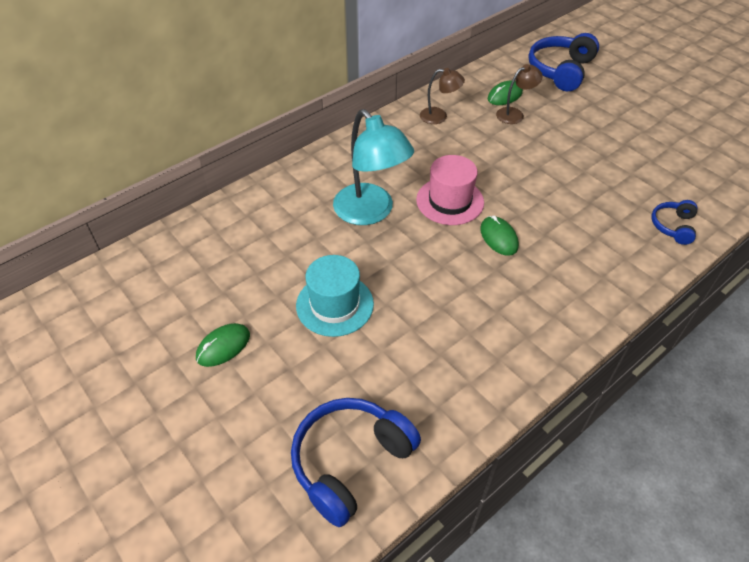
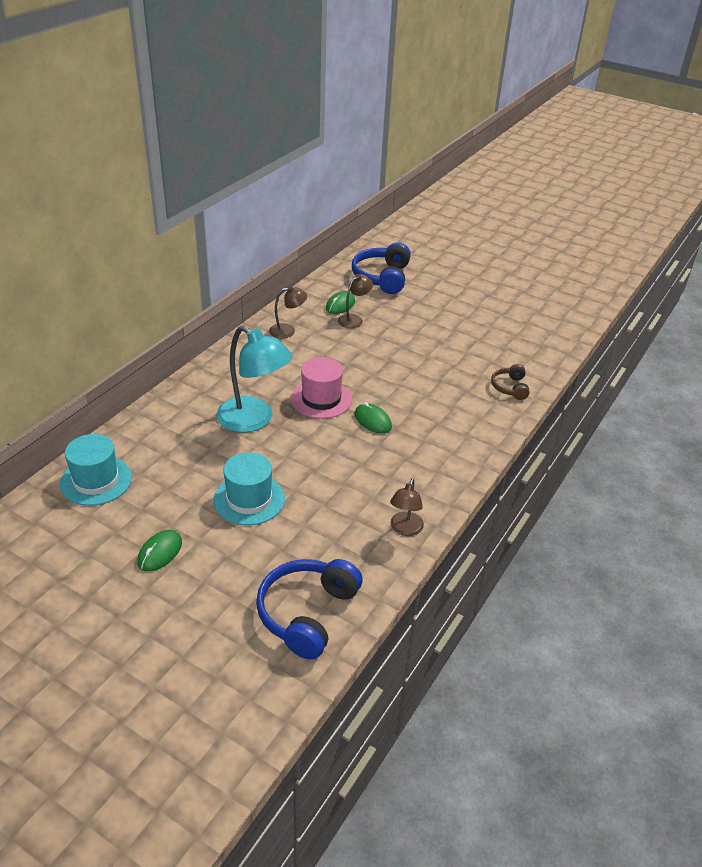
camera: 20 degrees left, 10 degrees down
blue headphones [651,200,697,245] -> brown headphones [491,364,530,400]
none -> turquoise hat [60,434,132,506]
none -> brown lamp [390,479,424,536]

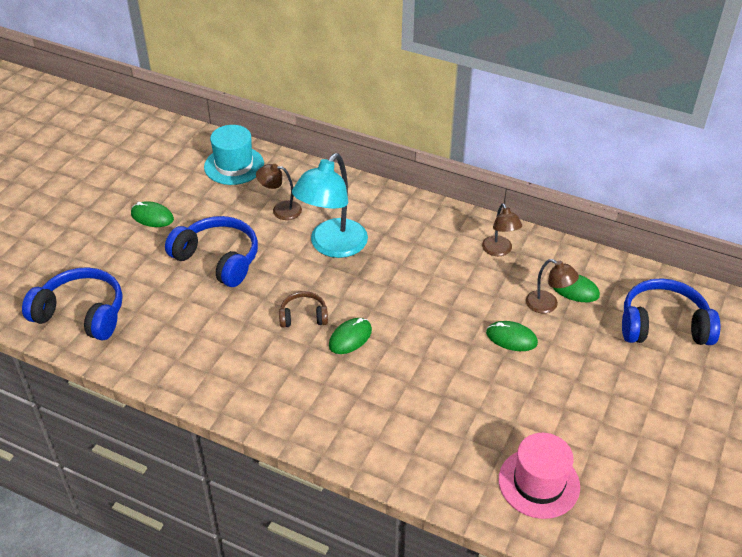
camera: 85 degrees right, 5 degrees up
turquoise hat [214,452,285,525] -> blue headphones [165,216,258,287]
pink hat [291,357,352,419] -> pink hat moved to [498,433,580,519]
brown lamp [390,479,424,536] -> brown lamp moved to [256,164,302,220]
brown headphones [491,364,530,400] -> brown headphones moved to [279,291,328,328]
none -> green mouse [486,321,538,351]

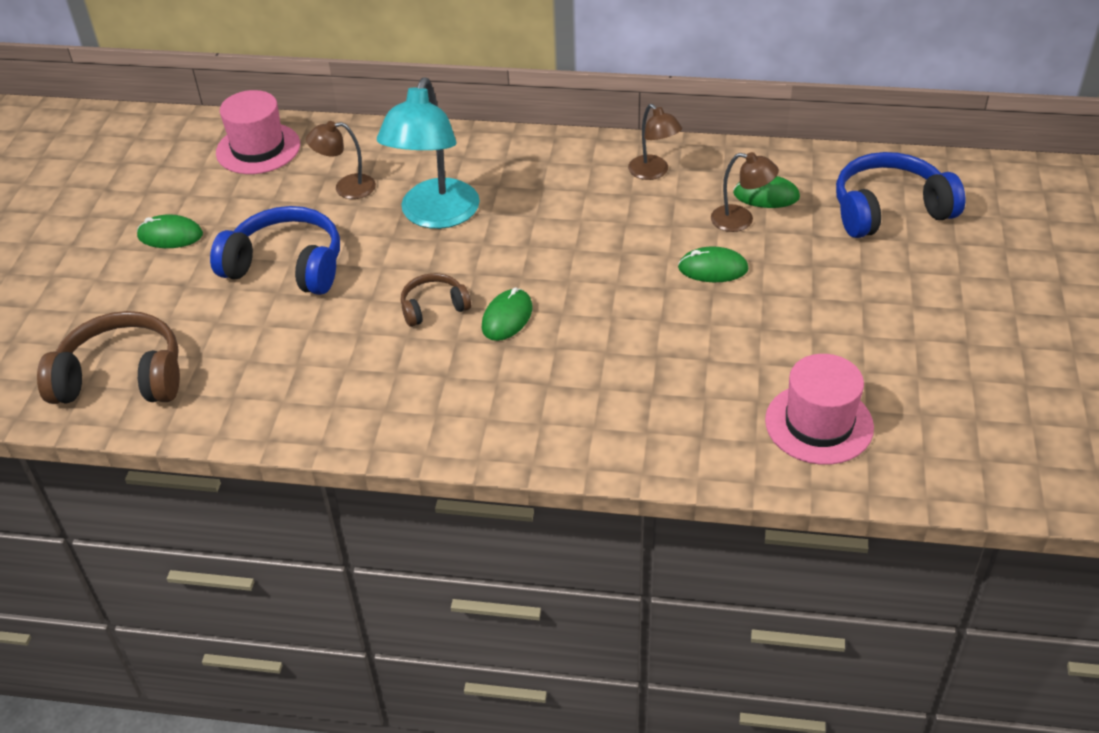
camera: 15 degrees left, 0 degrees up
blue headphones [22,267,123,340] -> brown headphones [37,311,180,404]
turquoise hat [204,125,264,185] -> pink hat [216,90,300,174]

